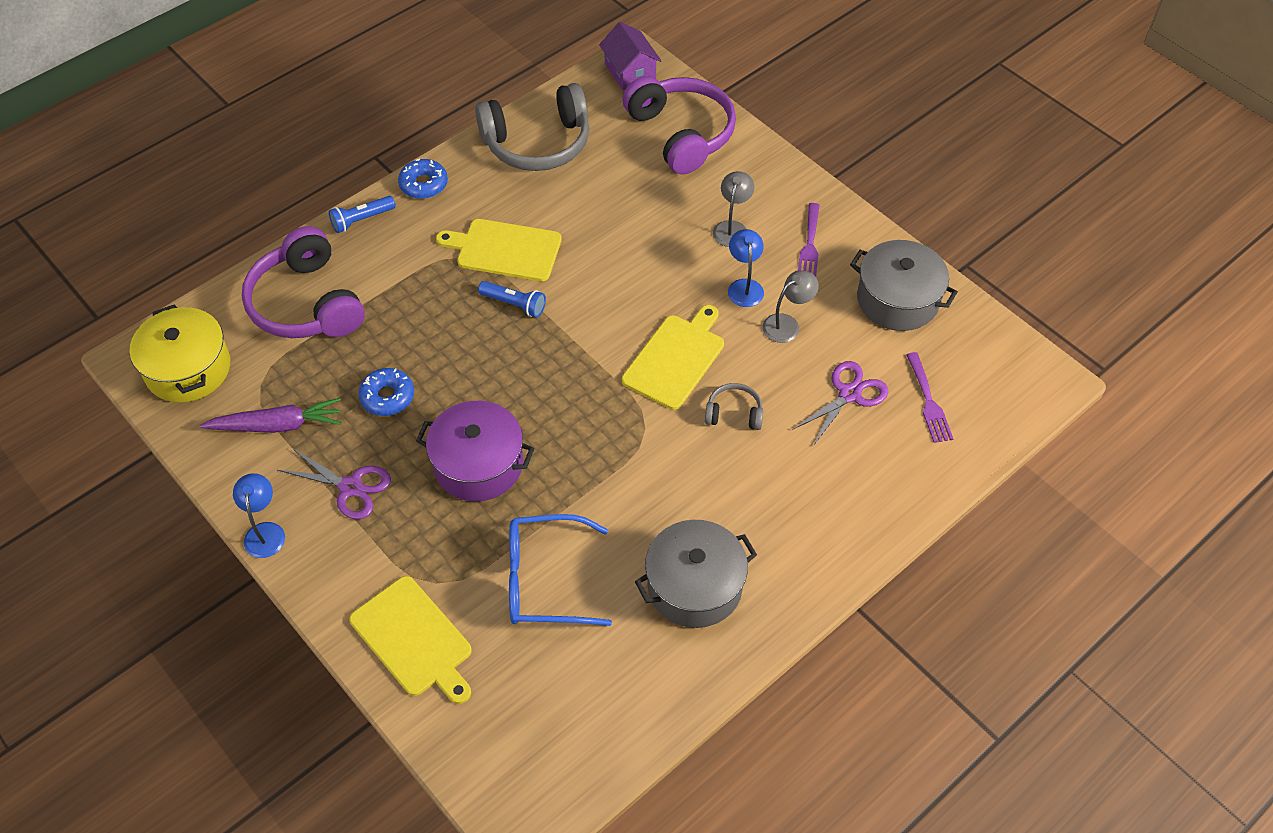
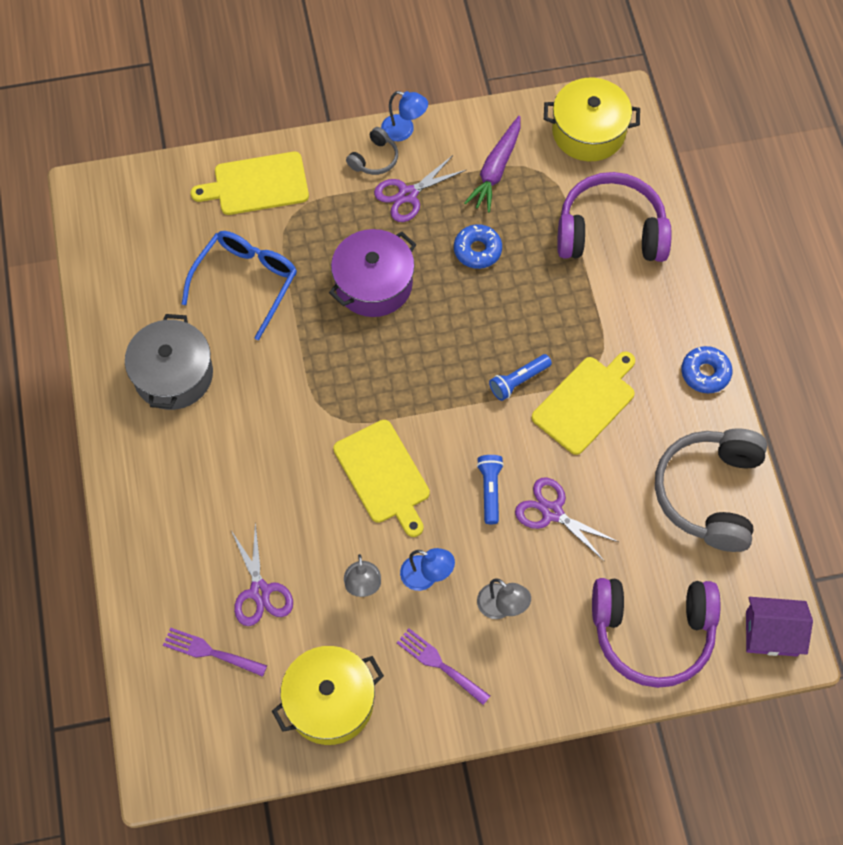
camera: 120 degrees right, 10 degrees up
blue flashlight [329,196,396,233] -> blue flashlight moved to [477,455,504,524]
grey headphones [705,383,763,430] -> grey headphones moved to [346,127,398,175]
grey pot [850,240,958,331] -> yellow pot [272,646,384,745]
none -> purple scissors [515,478,618,561]

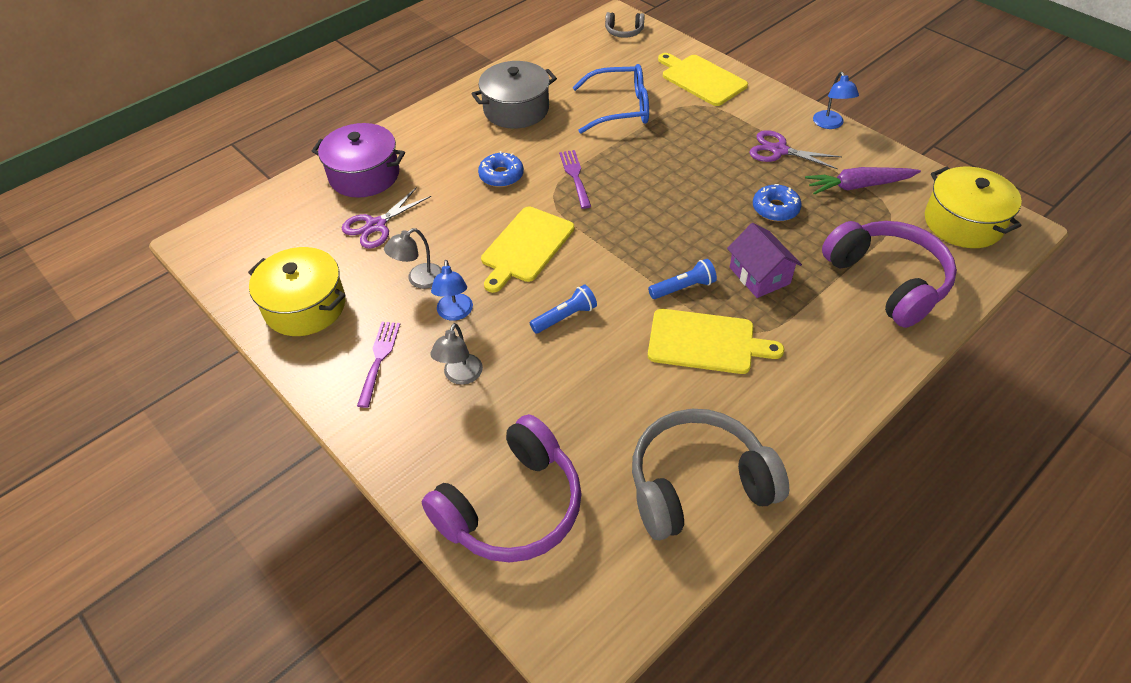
camera: 60 degrees right, 15 degrees down
purple fork [163,627,267,677] -> purple fork moved to [559,150,591,209]
purple pot [329,229,416,317] -> purple pot moved to [312,123,405,198]
grey headphones [346,127,398,175] -> grey headphones moved to [605,12,645,38]
blue flashlight [489,354,552,401] -> blue flashlight turned 135 degrees clockwise [648,259,717,299]
purple scissors [515,478,618,561] -> none
purple headphones [592,578,720,688] -> purple headphones turned 105 degrees counterclockwise [422,414,582,563]
blue donut [681,346,733,393] -> blue donut moved to [478,151,524,187]
purple house [746,597,813,657] -> purple house moved to [727,223,802,298]

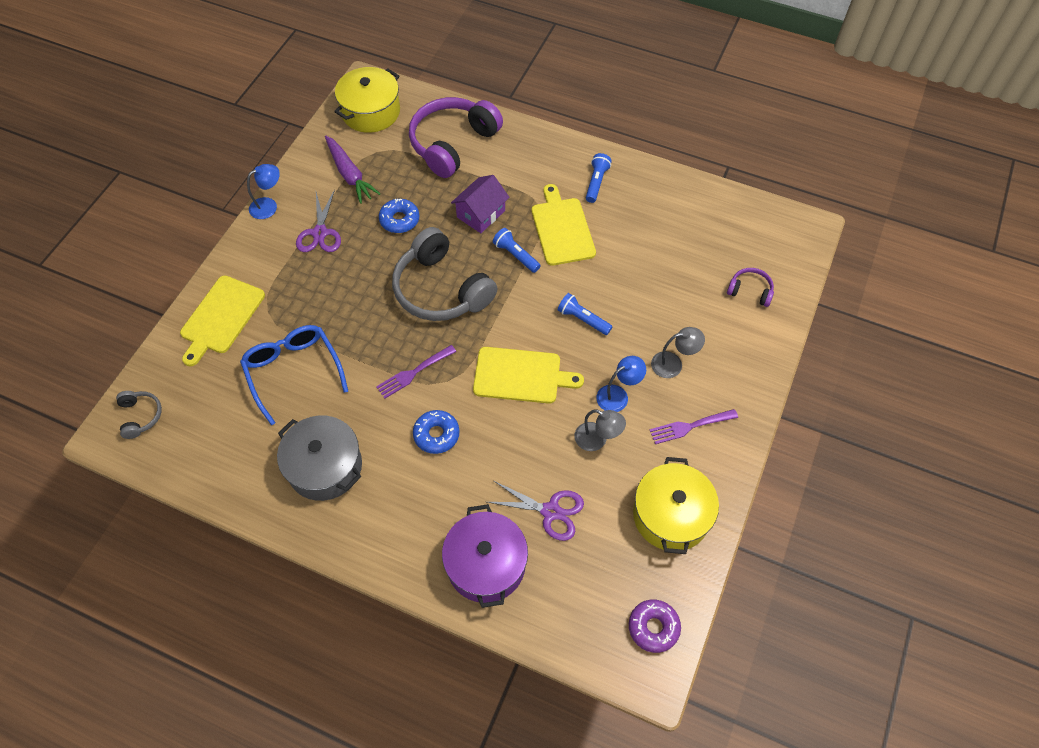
camera: 115 degrees left, 10 degrees up
purple headphones [422,414,582,563] -> purple headphones [727,268,774,307], size x0.45
grey headphones [632,409,789,540] -> grey headphones moved to [392,227,498,321]
none -> blue flashlight [586,153,612,203]
none -> purple donut [629,600,681,653]

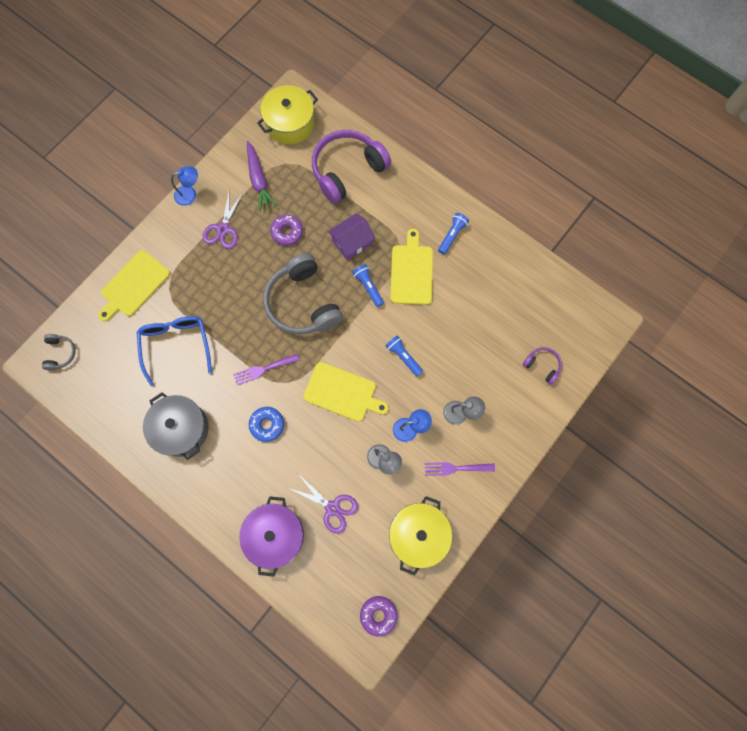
camera: 15 degrees right, 15 degrees up
blue donut [379,198,419,233] -> purple donut [270,215,303,246]

